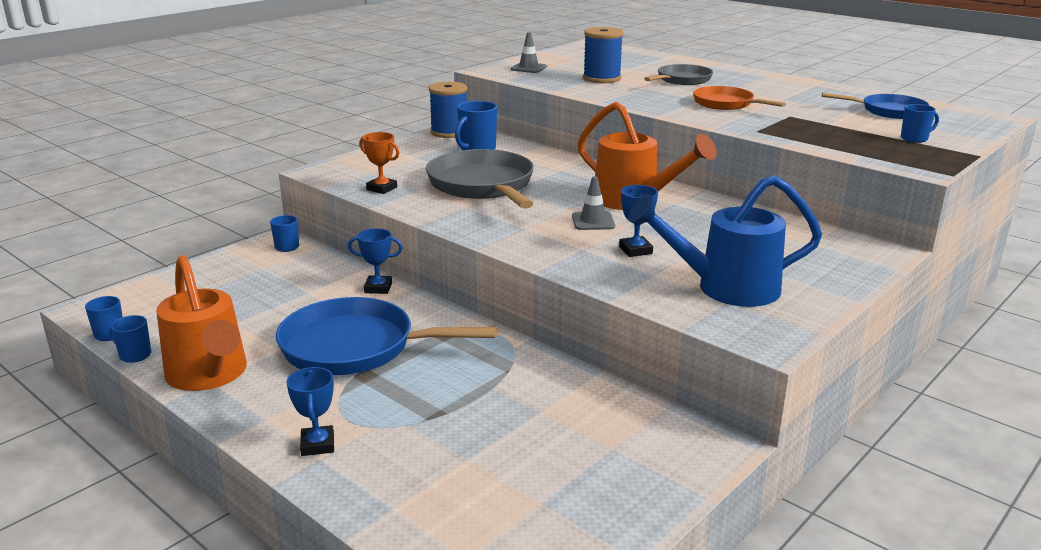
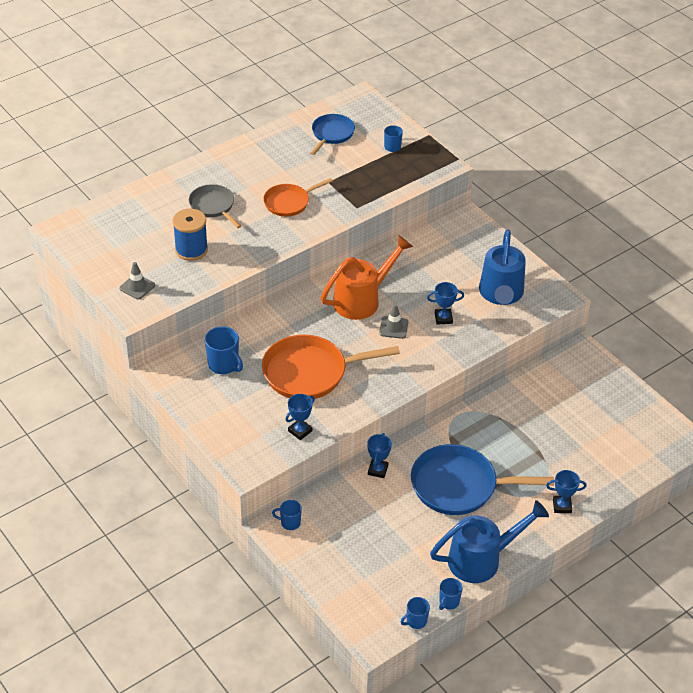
camera: 80 degrees left, 20 degrees up
orange watering can [156,255,247,391] -> blue watering can [430,500,549,583]
blue pan [276,297,497,375] -> blue pan turned 75 degrees clockwise [411,444,554,515]
orange trophy [359,132,399,194] -> blue trophy [285,394,315,440]
grey pan [426,149,534,209] -> orange pan [262,335,400,399]
blue spool [429,82,467,138] -> none

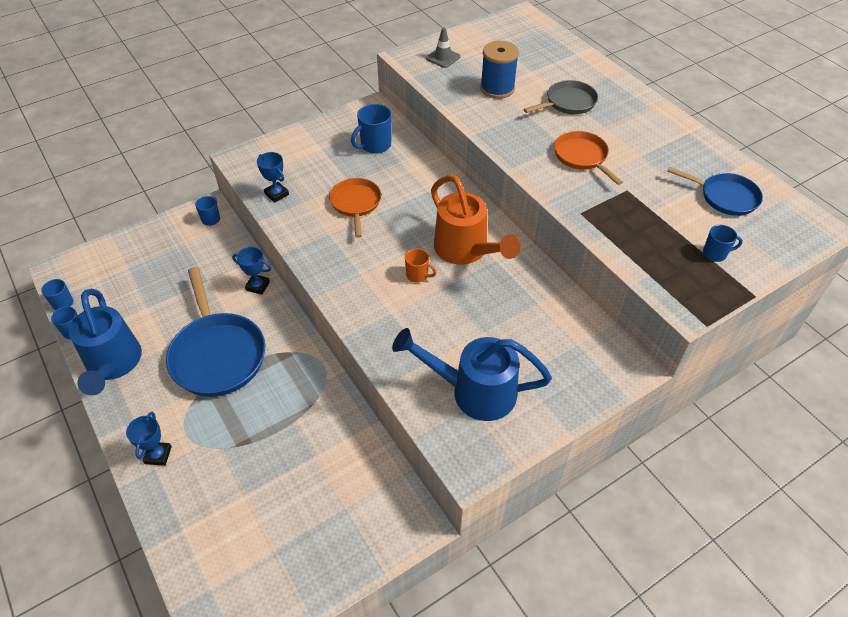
camera: 95 degrees right, 5 degrees up
orange pan [262,335,400,399] -> orange pan [329,178,381,238], size x0.58
grey traffic cone [379,304,408,339] -> orange mug [405,248,437,283]
blue pan [411,444,554,515] -> blue pan turned 150 degrees clockwise [166,267,265,397]
blue trophy [427,282,464,325] -> none

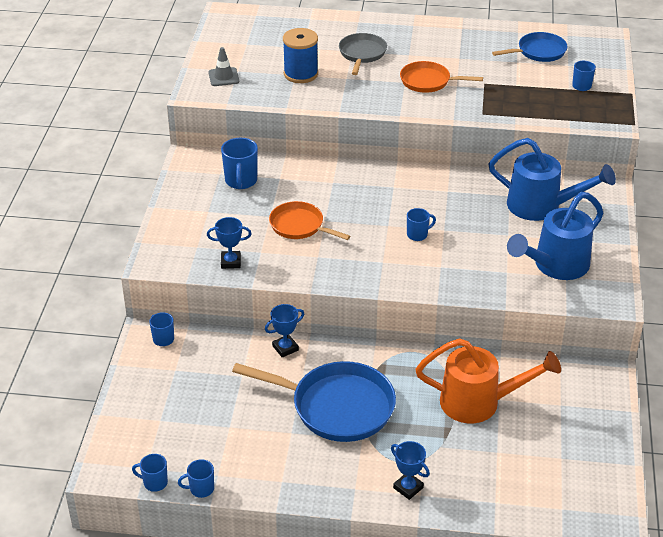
camera: 50 degrees left, 10 degrees down
blue watering can [69,289,142,395] -> blue watering can moved to [489,138,616,221]
orange mug [405,248,437,283] -> blue mug [407,208,436,241]
orange watering can [431,175,521,265] -> orange watering can moved to [415,338,561,423]

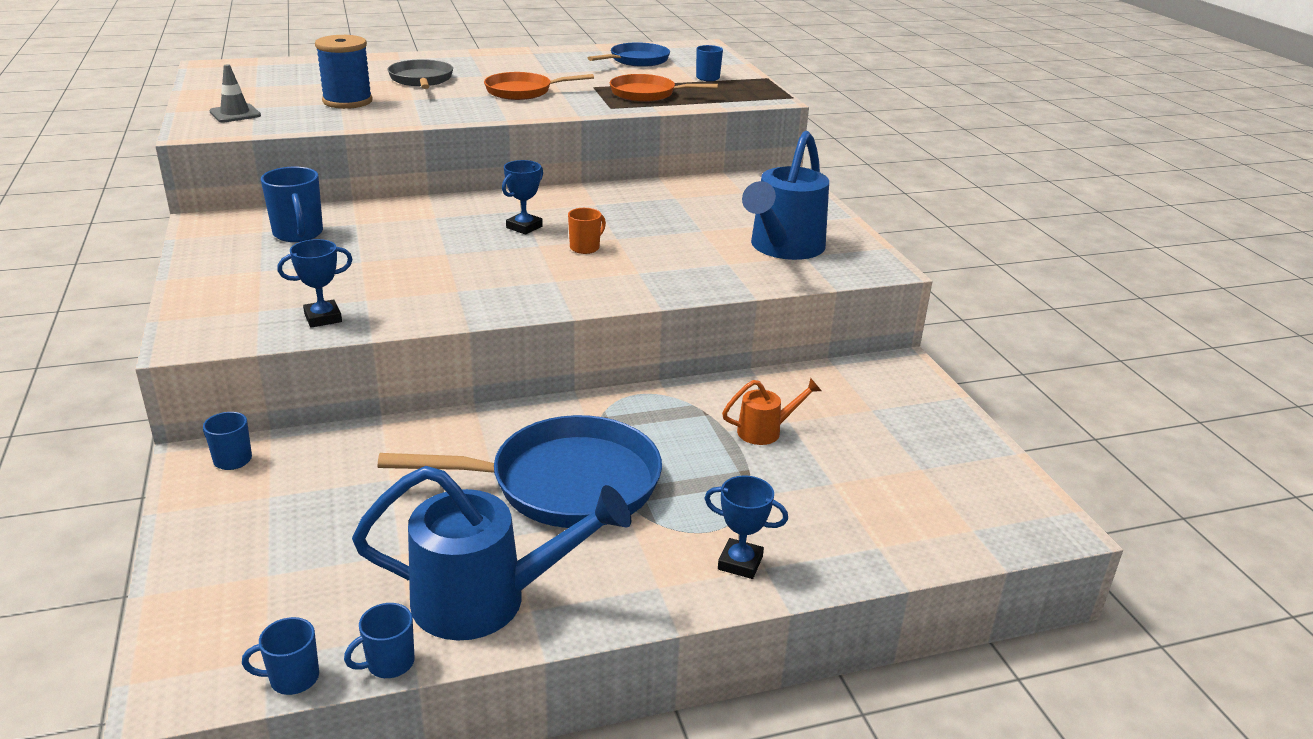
camera: 25 degrees left, 10 degrees down
blue trophy [265,304,304,358] -> blue trophy moved to [502,160,543,235]
orange pan [269,201,350,240] -> orange pan moved to [609,74,718,102]
blue mug [407,208,436,241] -> orange mug [568,208,606,254]
orange watering can [415,338,561,423] -> orange watering can [722,378,822,445], size x0.49
blue watering can [489,138,616,221] -> blue watering can moved to [352,466,631,641]

